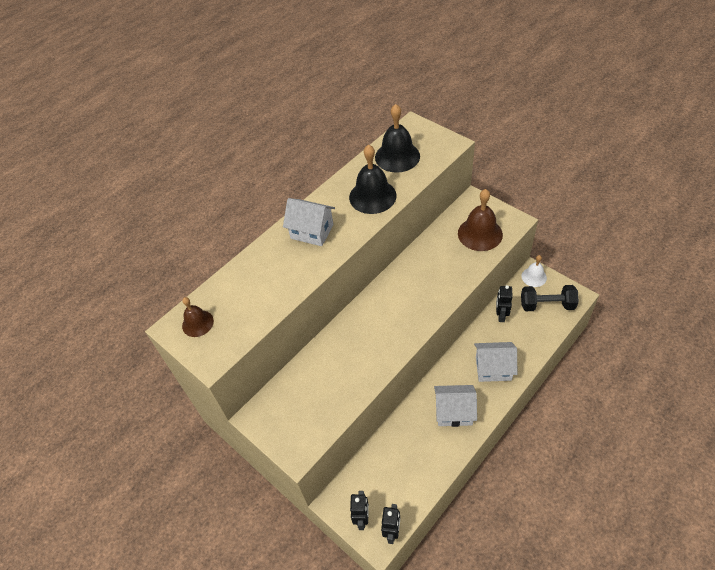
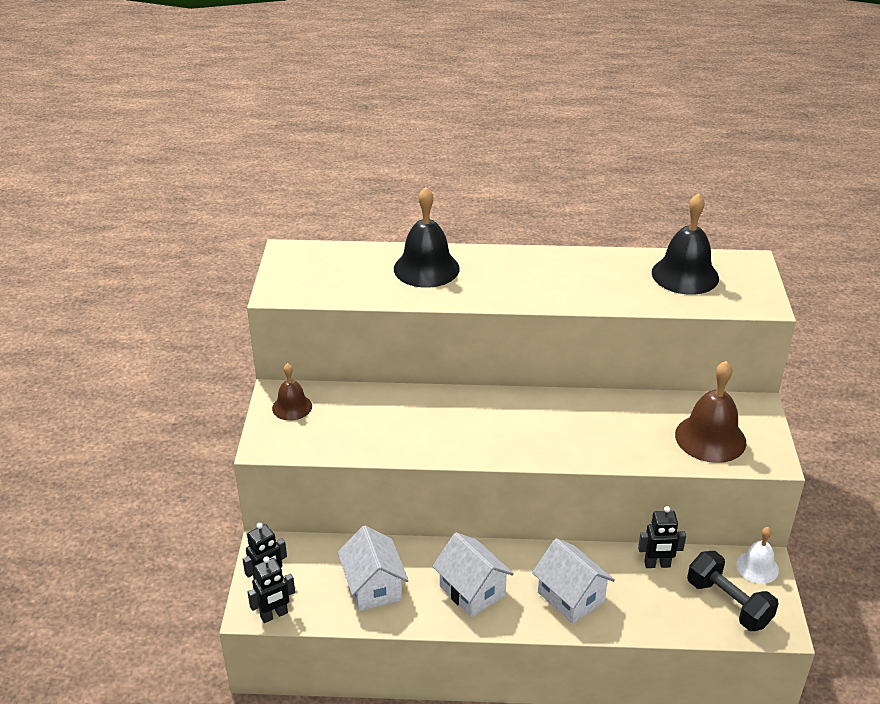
camera: 45 degrees right, 15 degrees down
brown bell [182,297,214,337] -> brown bell moved to [272,363,312,421]
white house [283,198,335,246] -> white house moved to [338,526,409,611]
black bell [349,144,397,214] -> black bell moved to [394,187,460,288]
black robot [496,285,513,322] -> black robot turned 150 degrees counterclockwise [638,506,686,568]

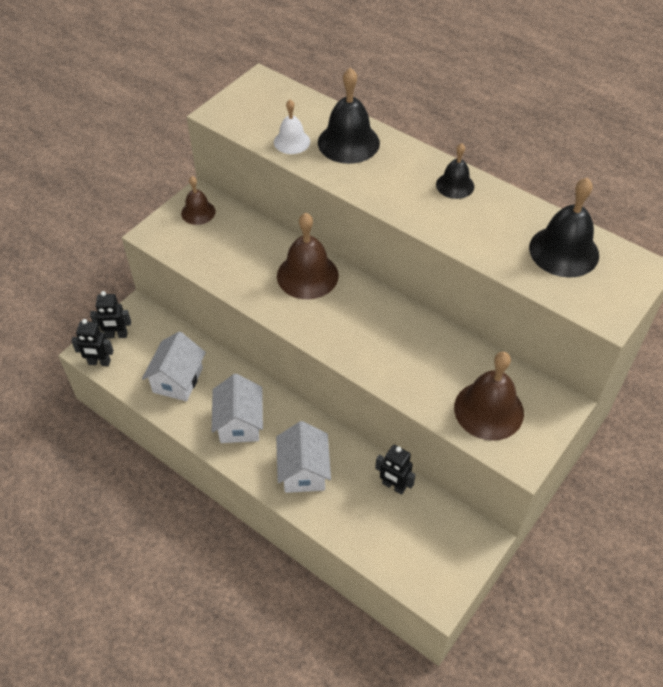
camera: 35 degrees right, 15 degrees up
black dumbbell [687,551,779,631] -> none
white bell [736,527,779,584] -> white bell moved to [274,100,310,154]
none -> brown bell [277,213,339,299]
none -> black bell [436,143,474,199]

